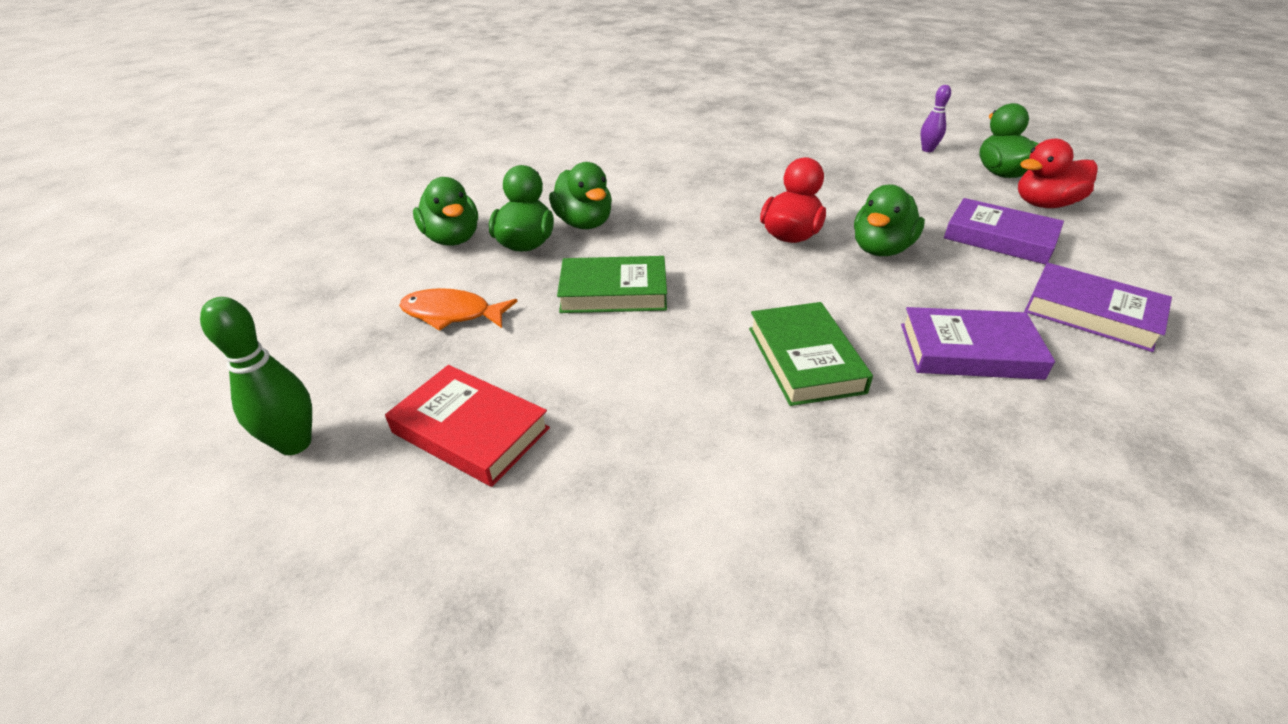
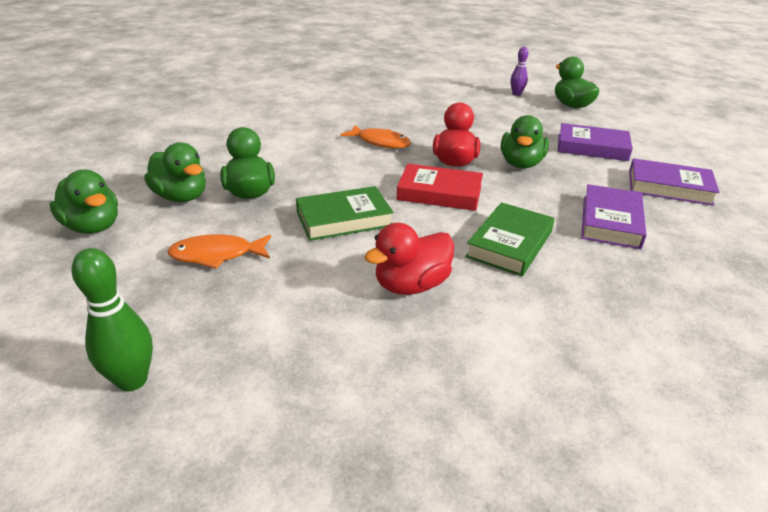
camera: 20 degrees left, 5 degrees down
red book [385,365,550,487] -> red book moved to [397,164,483,211]
green duck [549,162,612,229] -> green duck moved to [49,170,118,234]
green book [749,302,873,406] -> green book turned 60 degrees clockwise [465,202,555,276]
purple book [901,307,1055,380] -> purple book turned 60 degrees counterclockwise [581,184,647,249]
red duck [1018,138,1098,208] -> red duck moved to [364,223,454,295]
none -> orange fish [340,125,411,148]

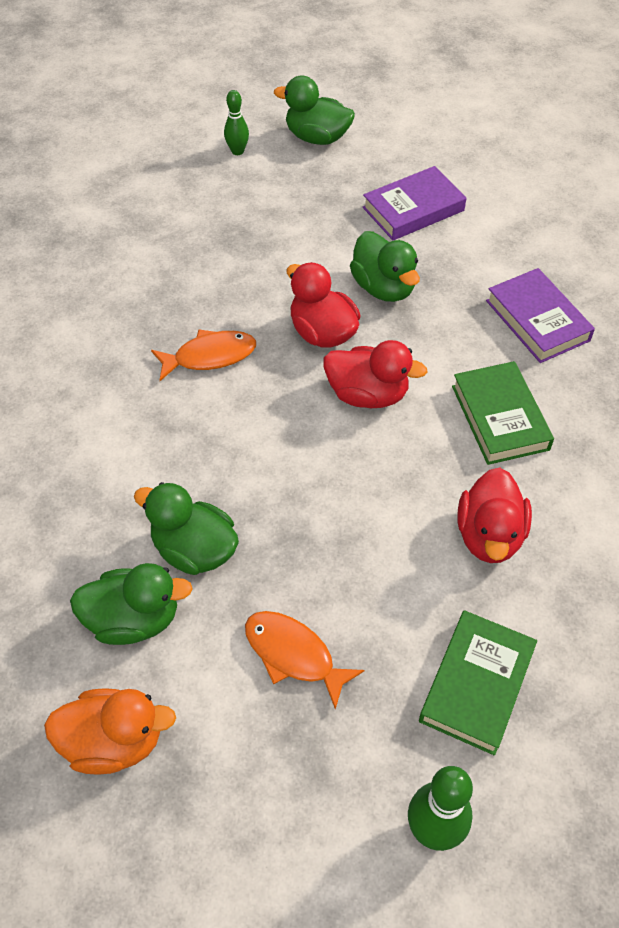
camera: 45 degrees left, 20 degrees up
green duck [49,170,118,234] -> orange duck [44,688,176,775]
orange fish [168,234,271,269] -> orange fish turned 90 degrees clockwise [245,611,365,710]
green book [296,186,394,241] -> green book moved to [419,610,537,755]
red book [397,164,483,211] -> red duck [324,340,428,408]
purple bowling pin [510,47,529,96] -> green bowling pin [224,90,249,155]
purple book [629,158,720,206] -> none

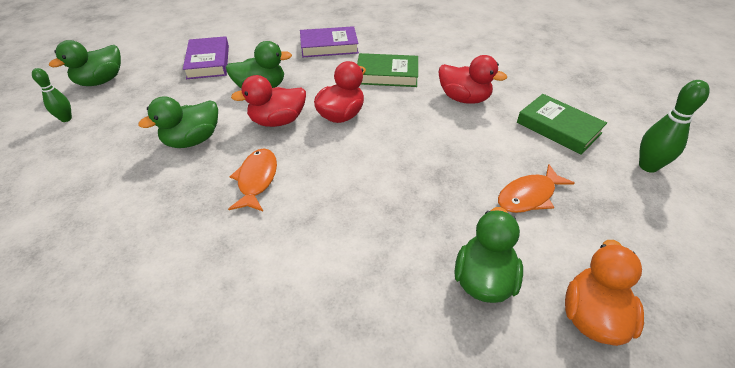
camera: 70 degrees left, 10 degrees down
green duck [134,482,239,575] -> green duck moved to [138,96,218,148]

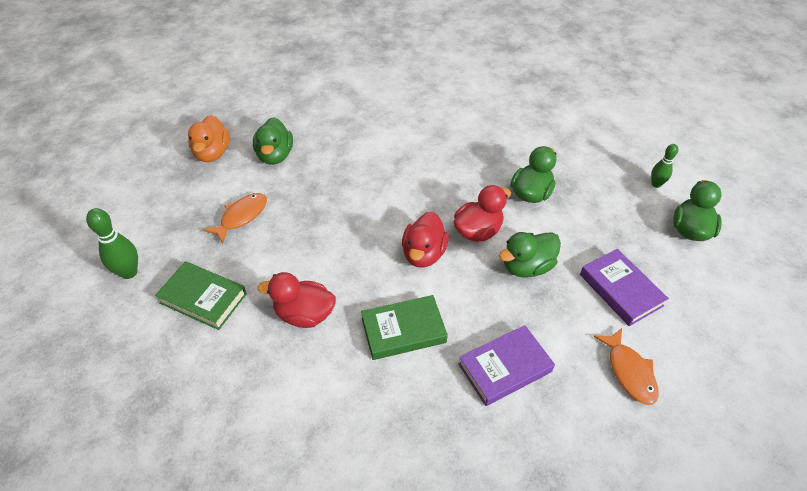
camera: 160 degrees right, 5 degrees up
orange fish [228,149,277,211] -> orange fish moved to [594,328,659,405]

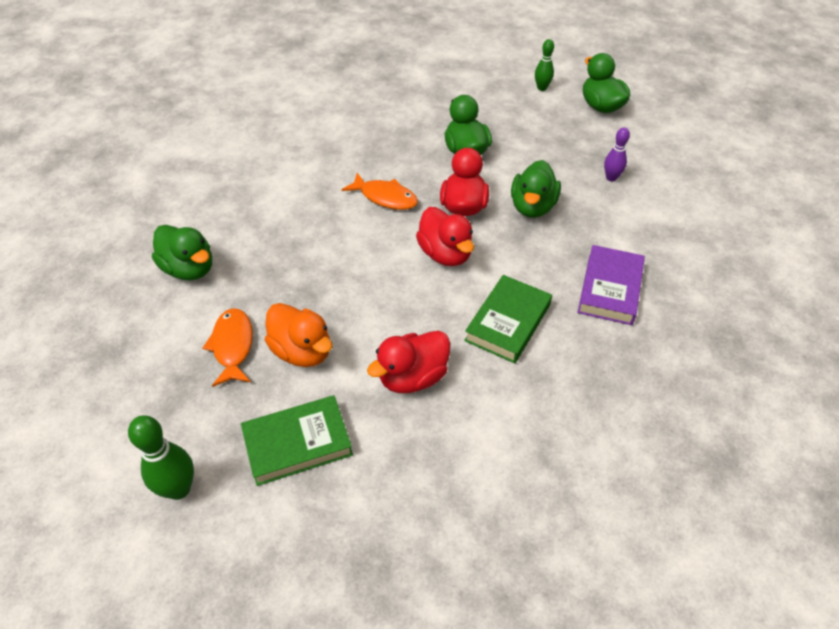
camera: 45 degrees left, 0 degrees up
orange duck [188,115,230,162] -> orange duck moved to [265,303,332,367]
purple book [580,249,669,326] -> purple bowling pin [604,127,630,181]
orange fish [594,328,659,405] -> orange fish moved to [342,173,418,210]

